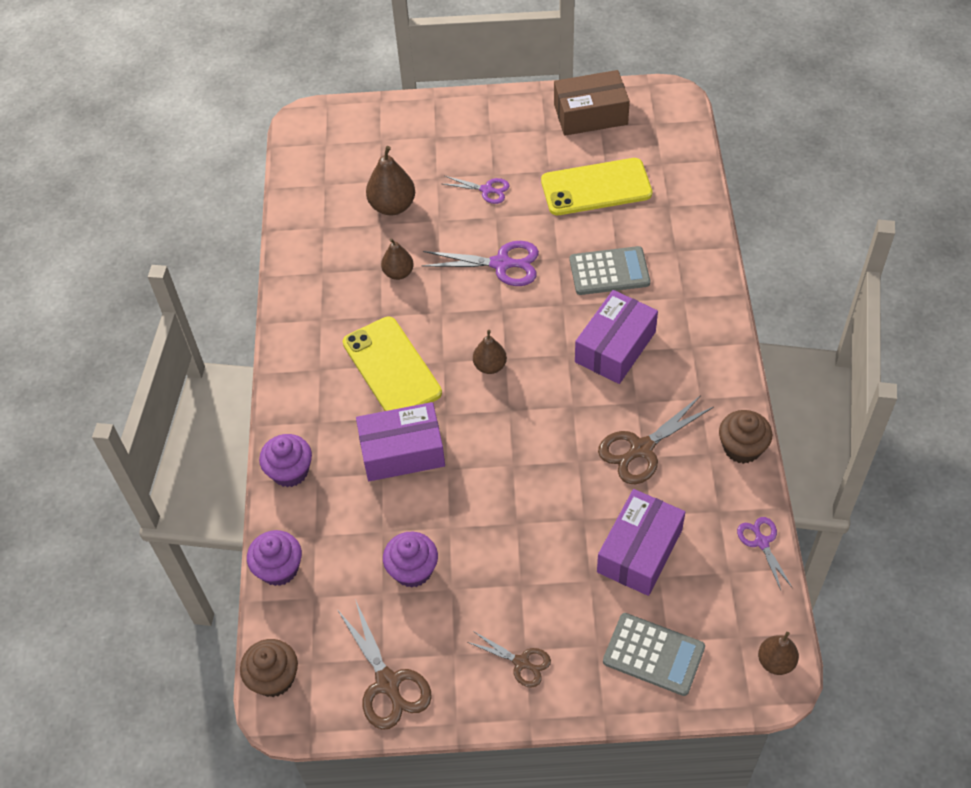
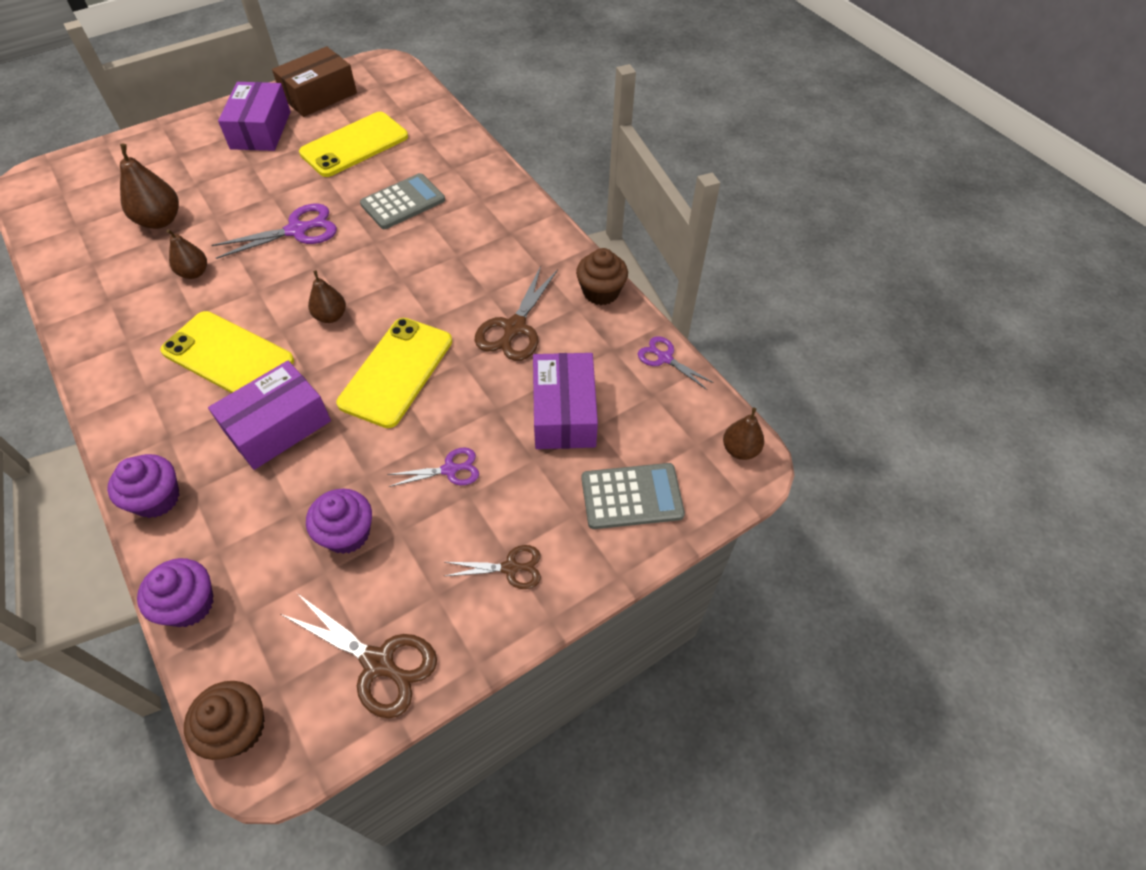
camera: 35 degrees left, 0 degrees up
purple scissors [443,176,510,204] -> purple scissors moved to [387,448,479,487]
purple box [575,290,658,384] -> purple box moved to [218,82,290,151]
none -> yellow phone [337,318,452,428]

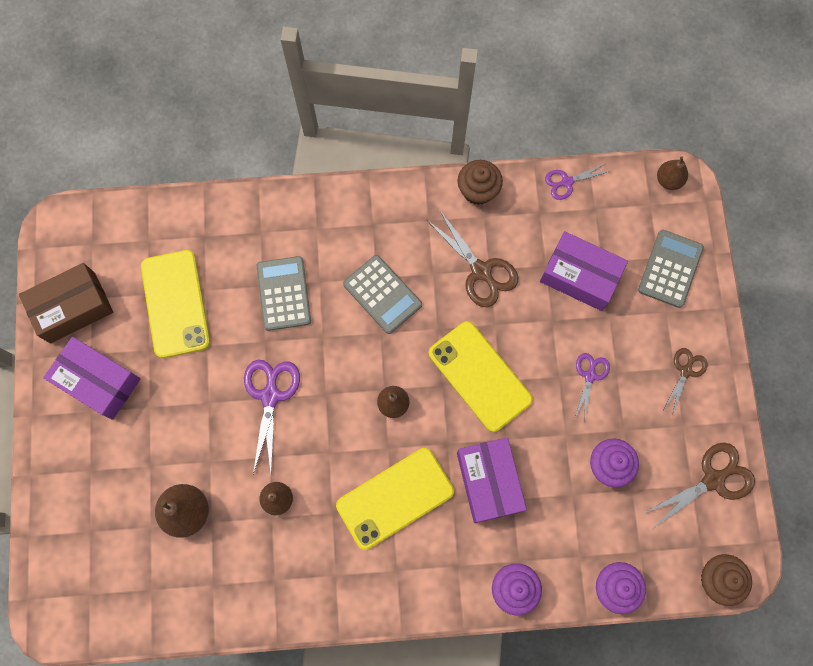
camera: 60 degrees left, 20 degrees up
brown box [272,46,357,117] -> brown box turned 75 degrees clockwise [19,263,113,344]
none -> grey calculator [343,255,422,334]

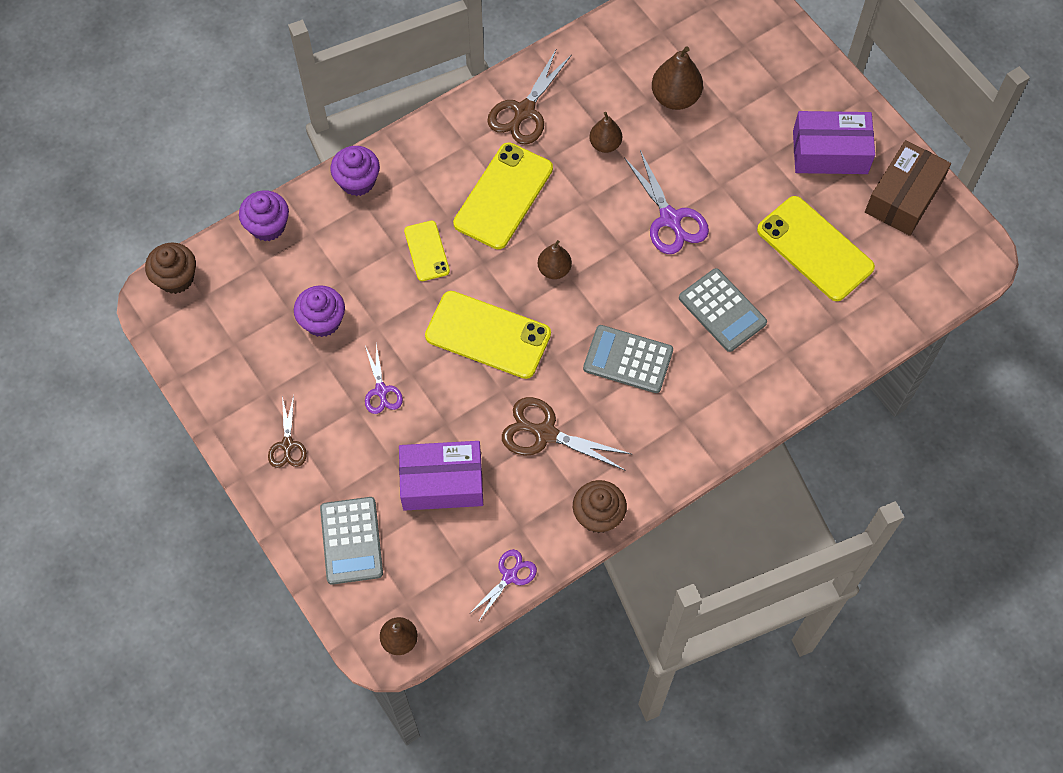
camera: 150 degrees right, 10 degrees down
purple box [457,438,527,523] -> yellow phone [404,221,450,281]
brown scissors [644,443,755,529] -> brown scissors moved to [487,48,572,145]

